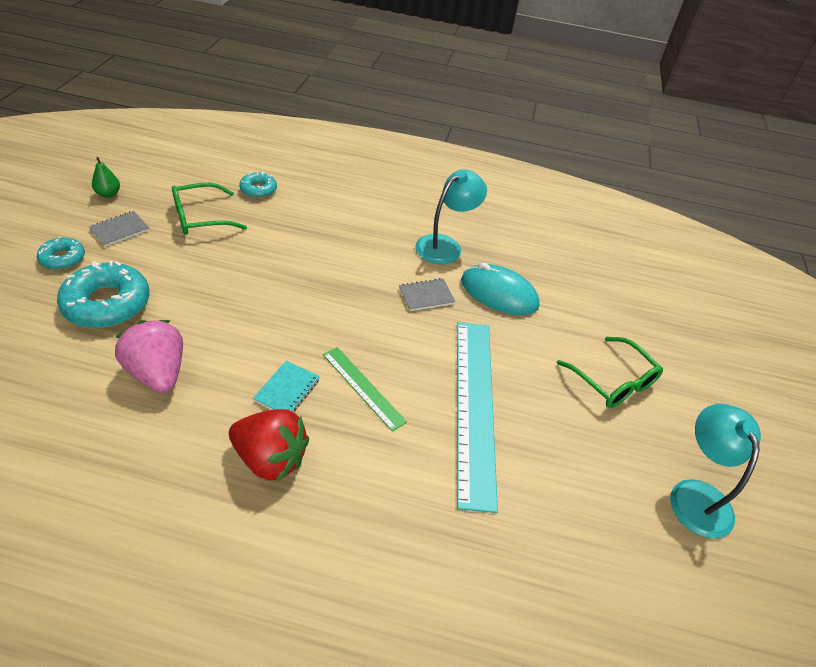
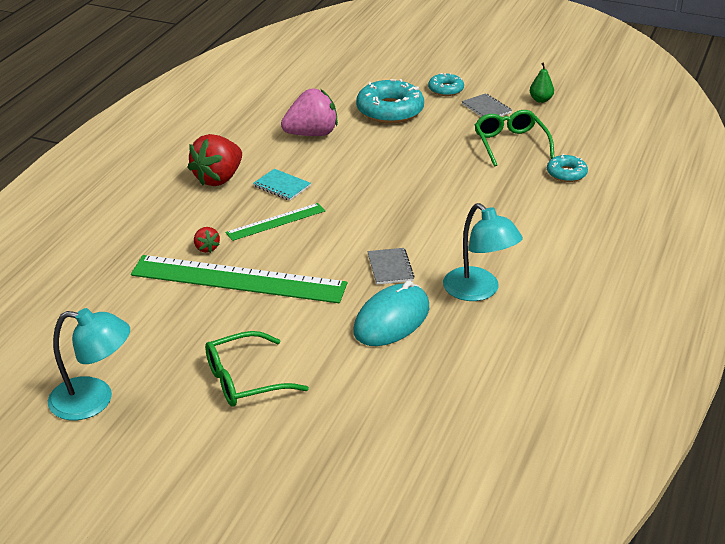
camera: 105 degrees right, 10 degrees down
turquoise ruler [457,322,498,513] -> green ruler [131,255,347,303]
none -> red strawberry [194,227,220,253]

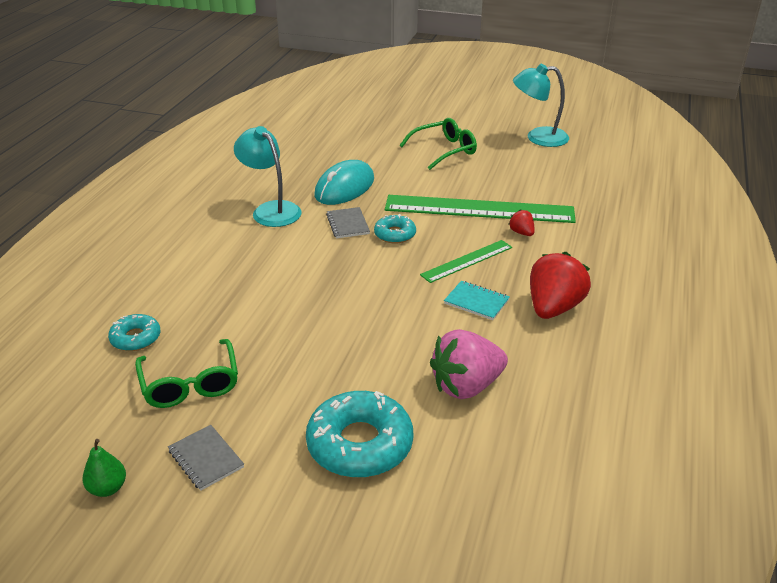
camera: 175 degrees right, 0 degrees up
turquoise donut [428,73,464,96] -> turquoise donut moved to [374,214,416,243]

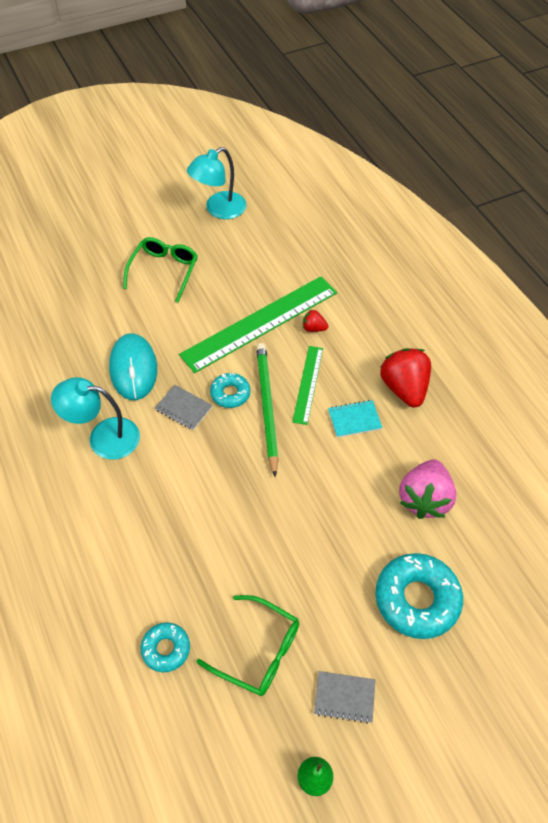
camera: 45 degrees left, 20 degrees up
none -> green pencil [256,343,279,477]

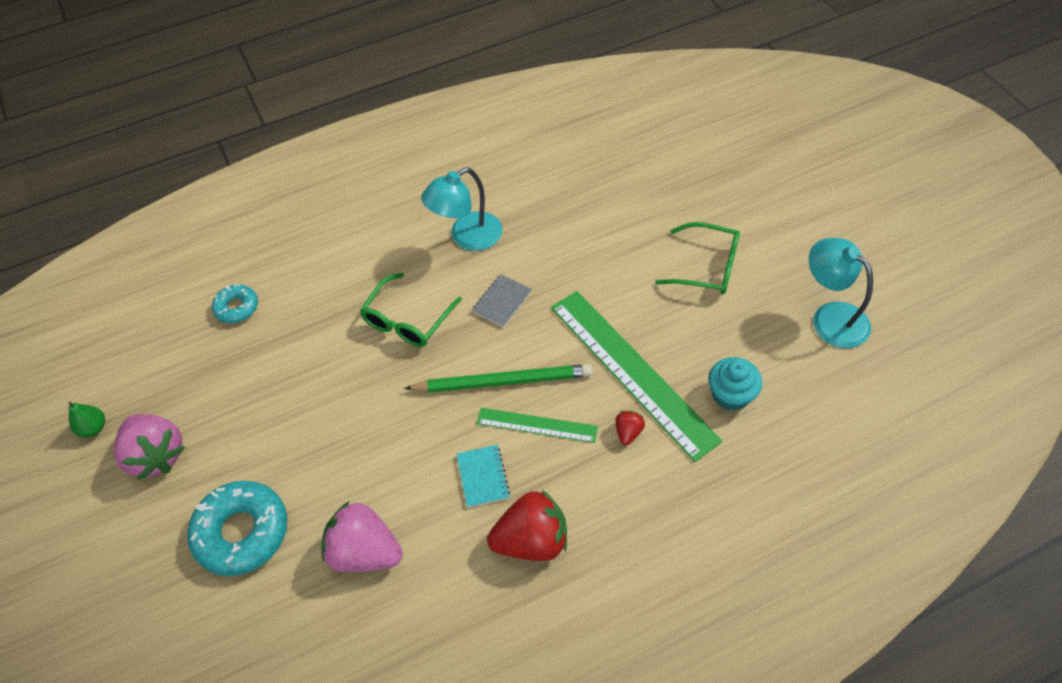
camera: 95 degrees right, 0 degrees up
turquoise lamp [51,377,140,460] -> turquoise lamp turned 135 degrees counterclockwise [421,167,502,251]
turquoise mouse [109,333,157,400] -> none
green glasses [196,595,299,696] -> green glasses moved to [360,273,462,347]
turquoise donut [210,373,250,408] -> none
grey notebook [314,671,375,724] -> pink strawberry [114,414,185,480]
none -> turquoise cupcake [708,357,762,411]

